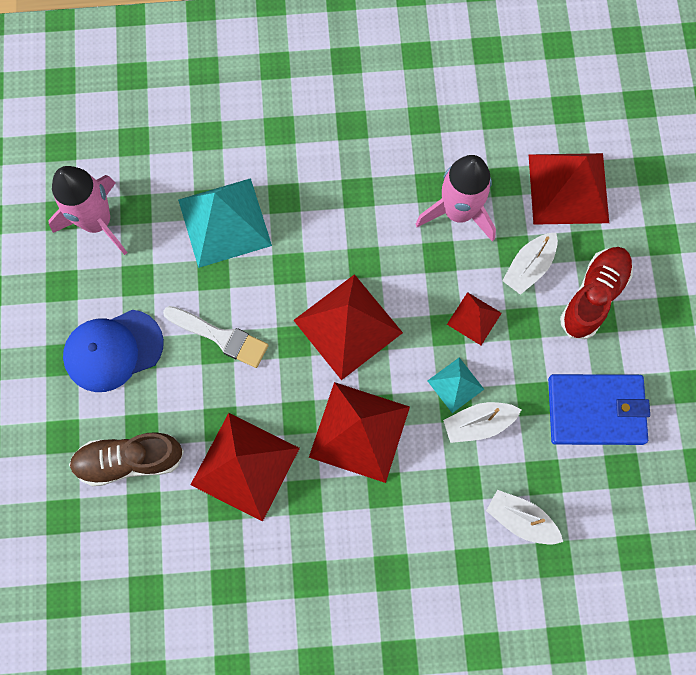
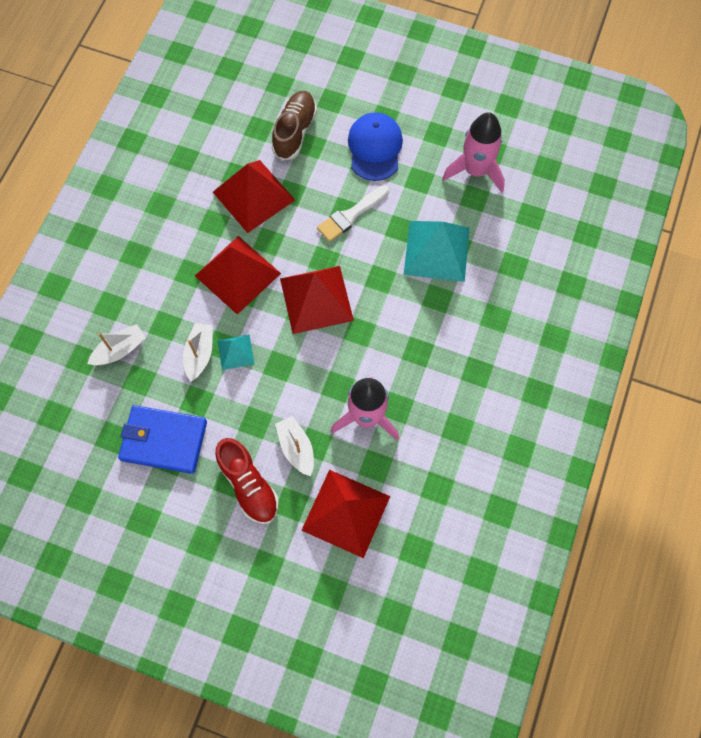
camera: 115 degrees right, 5 degrees down
red pyramid [447,292,502,345] -> none
blue wallet [548,374,650,445] -> blue wallet turned 75 degrees clockwise [118,405,207,474]

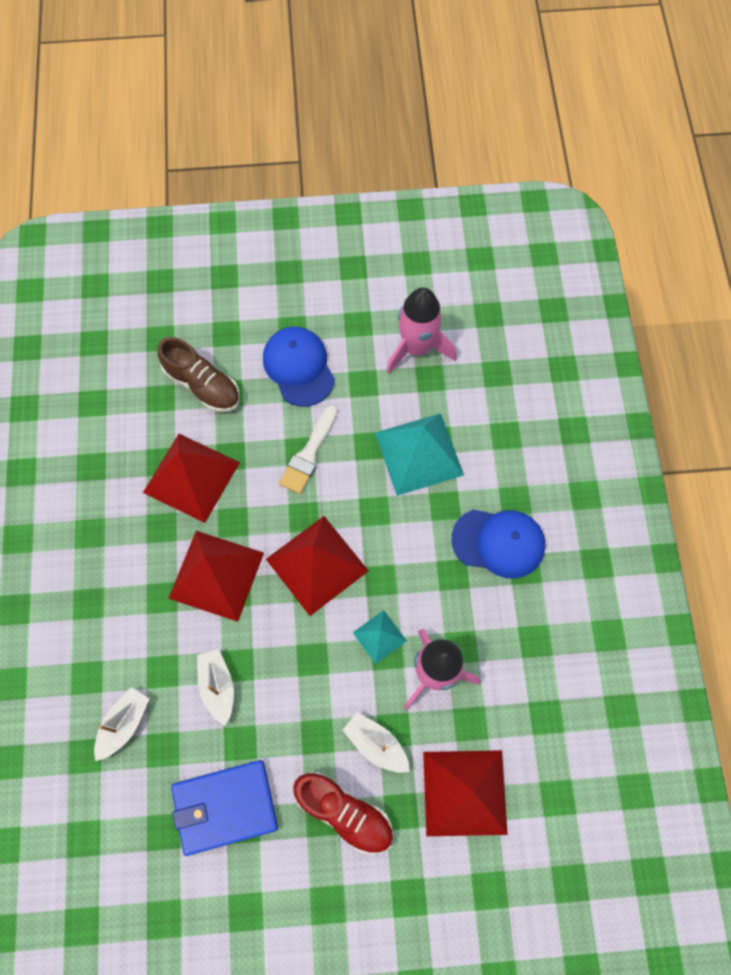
camera: 25 degrees left, 0 degrees up
turquoise pyramid [217,334,254,370] -> turquoise pyramid moved to [353,610,407,664]
brown shoe [272,91,317,161] -> brown shoe turned 135 degrees clockwise [157,337,240,412]
none -> blue cap [452,509,545,579]

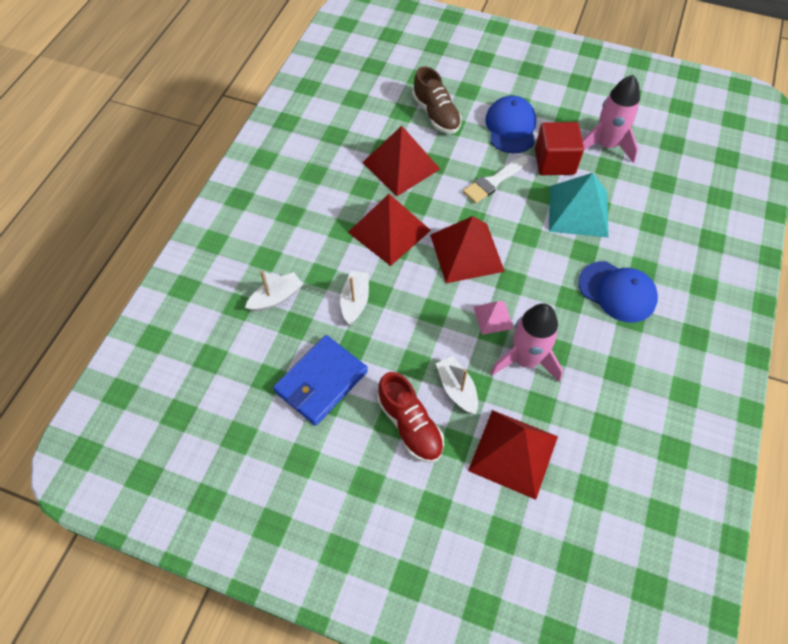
camera: 25 degrees right, 10 degrees down
blue wallet [171,760,278,856] -> blue wallet turned 60 degrees counterclockwise [273,335,368,426]
turquoise pyramid [353,610,407,664] -> pink pyramid [474,301,514,335]
none -> red cube [535,122,584,175]

